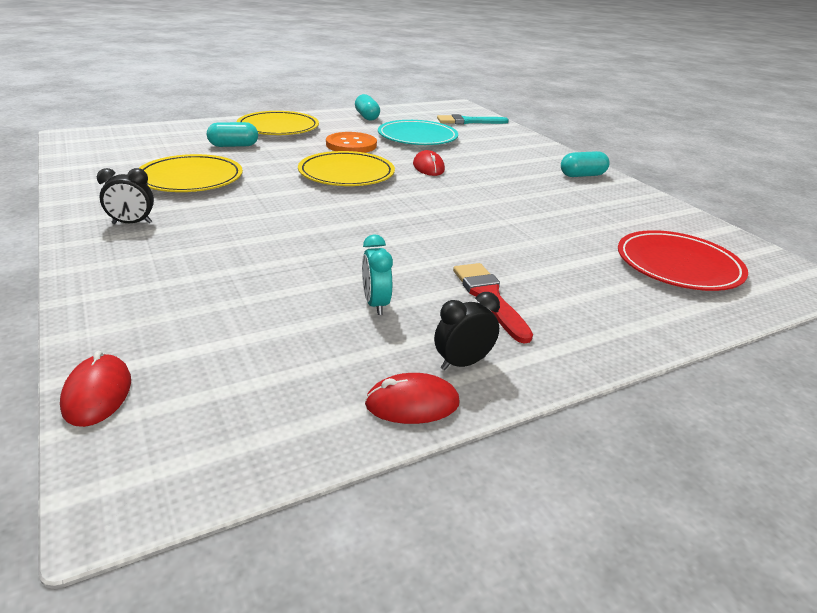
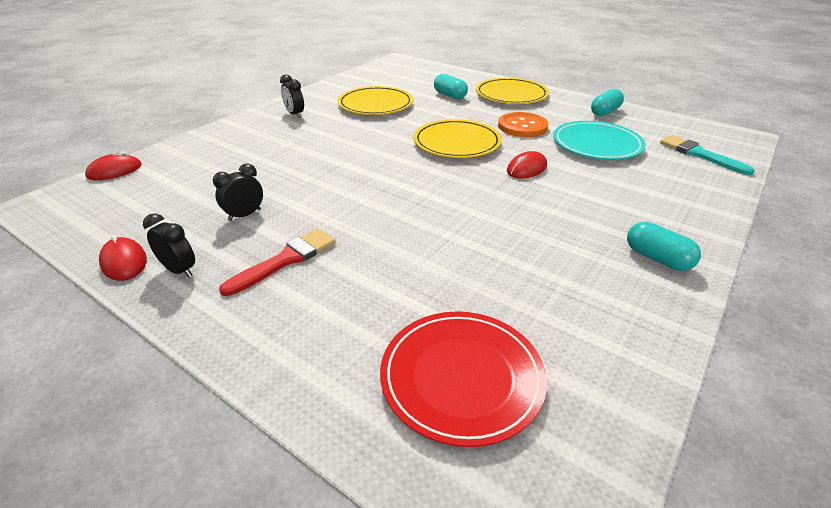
camera: 65 degrees right, 5 degrees up
turquoise clock [362,234,393,315] -> black clock [213,163,263,221]

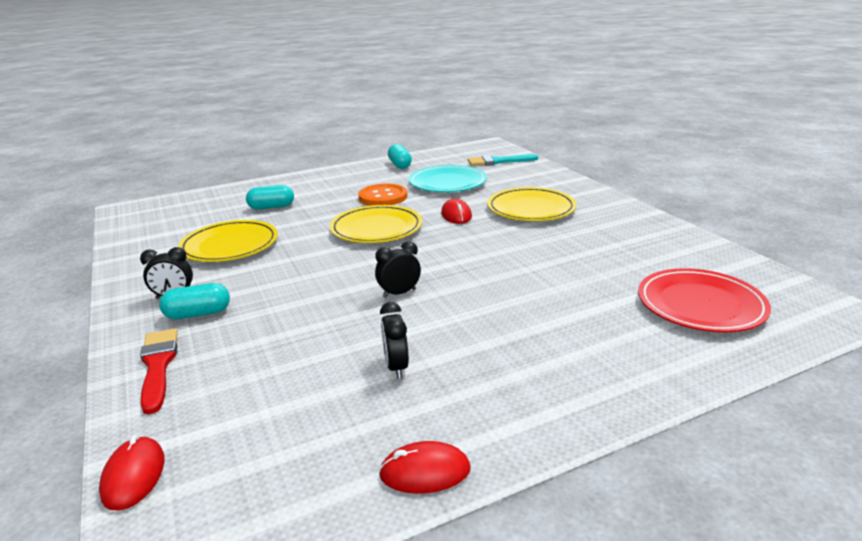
camera: 60 degrees left, 10 degrees down
black clock [143,214,195,278] -> black clock moved to [375,241,421,298]
red brush [219,228,335,296] -> red brush moved to [140,329,178,415]
yellow plate [476,78,549,104] -> yellow plate moved to [487,187,576,221]
turquoise capsule [627,222,701,271] -> turquoise capsule moved to [159,283,230,319]

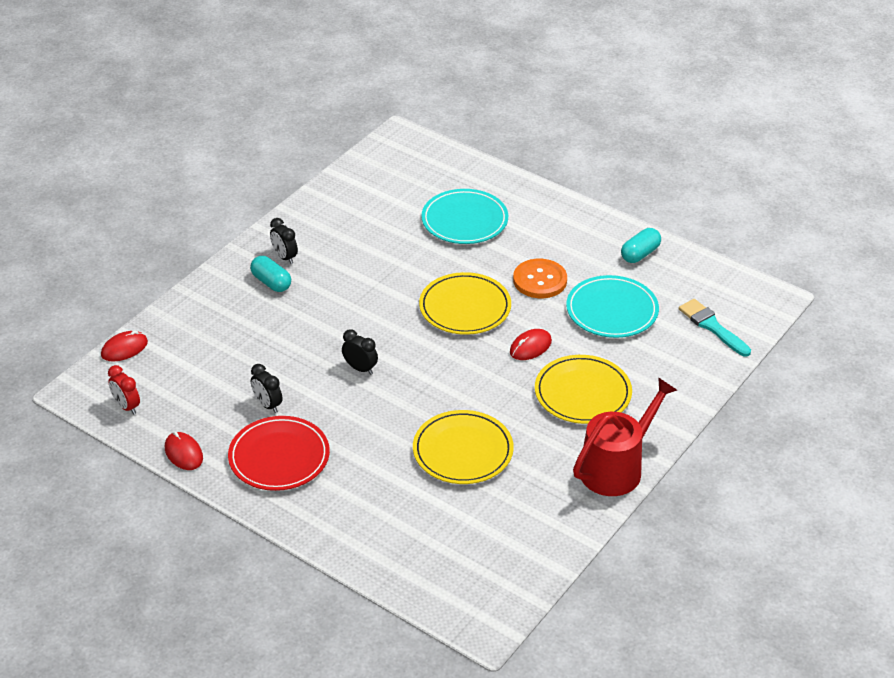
camera: 60 degrees right, 15 degrees up
red brush [140,329,178,415] -> none
yellow plate [178,220,278,262] -> yellow plate moved to [413,410,514,484]
turquoise capsule [246,185,294,210] -> turquoise plate [421,189,508,244]
black clock [380,302,409,379] -> black clock turned 90 degrees counterclockwise [251,364,282,413]
red plate [638,268,771,332] -> red plate moved to [228,416,330,491]
none -> red clock [108,365,140,414]
none -> red watering can [573,377,677,496]

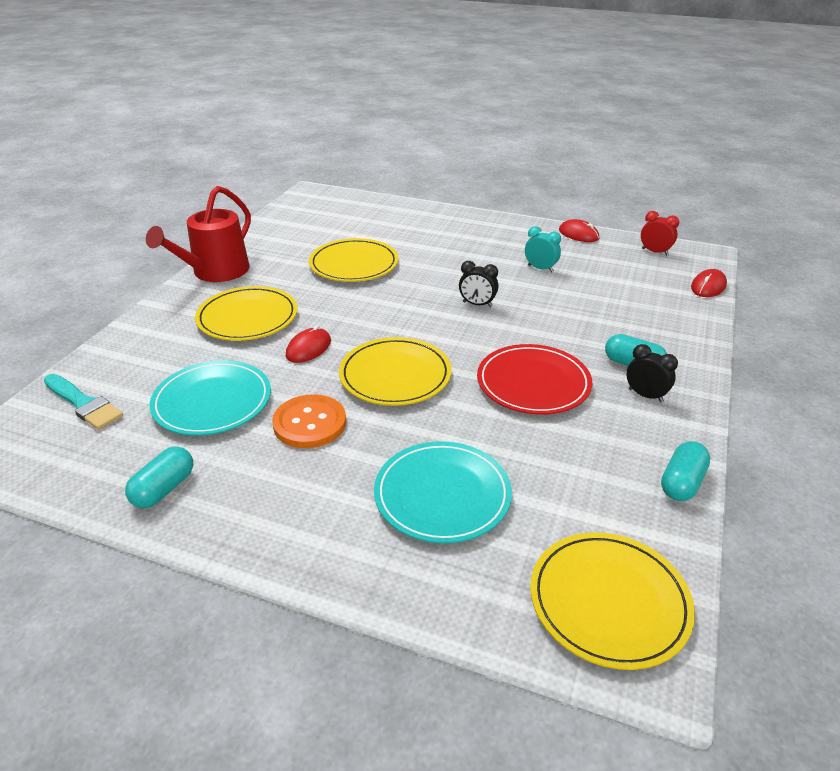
camera: 165 degrees right, 5 degrees down
red plate [228,416,330,491] -> red plate moved to [477,344,592,415]
black clock [251,364,282,413] -> turquoise clock [525,226,561,272]
none -> yellow plate [530,532,695,670]
none -> turquoise capsule [661,441,710,501]

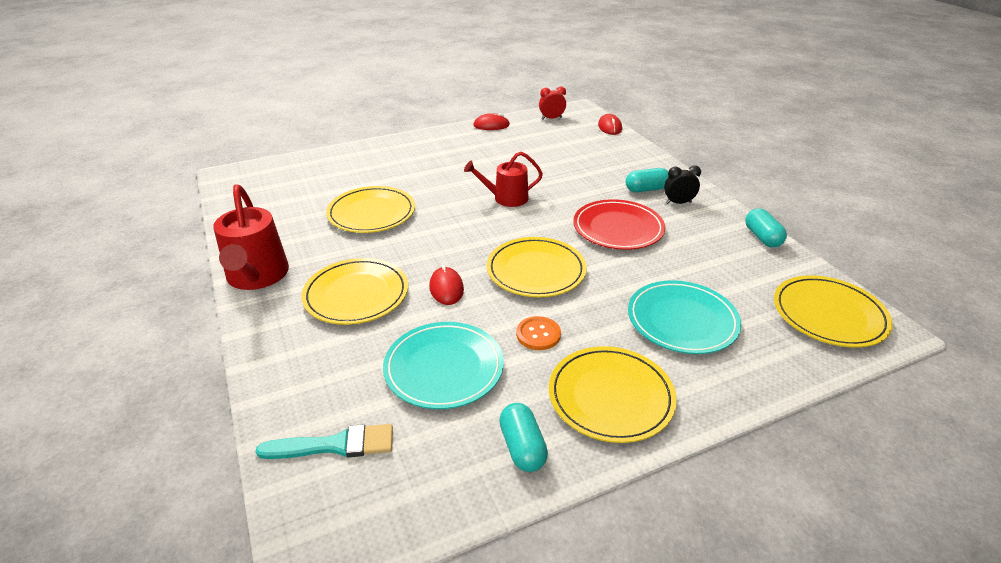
camera: 45 degrees left, 0 degrees up
orange button [272,394,346,448] -> orange button [516,316,561,350], size x0.66
black clock [459,261,498,307] -> red watering can [464,152,543,207]
turquoise clock [525,226,561,272] -> none
none -> yellow plate [549,346,677,443]

